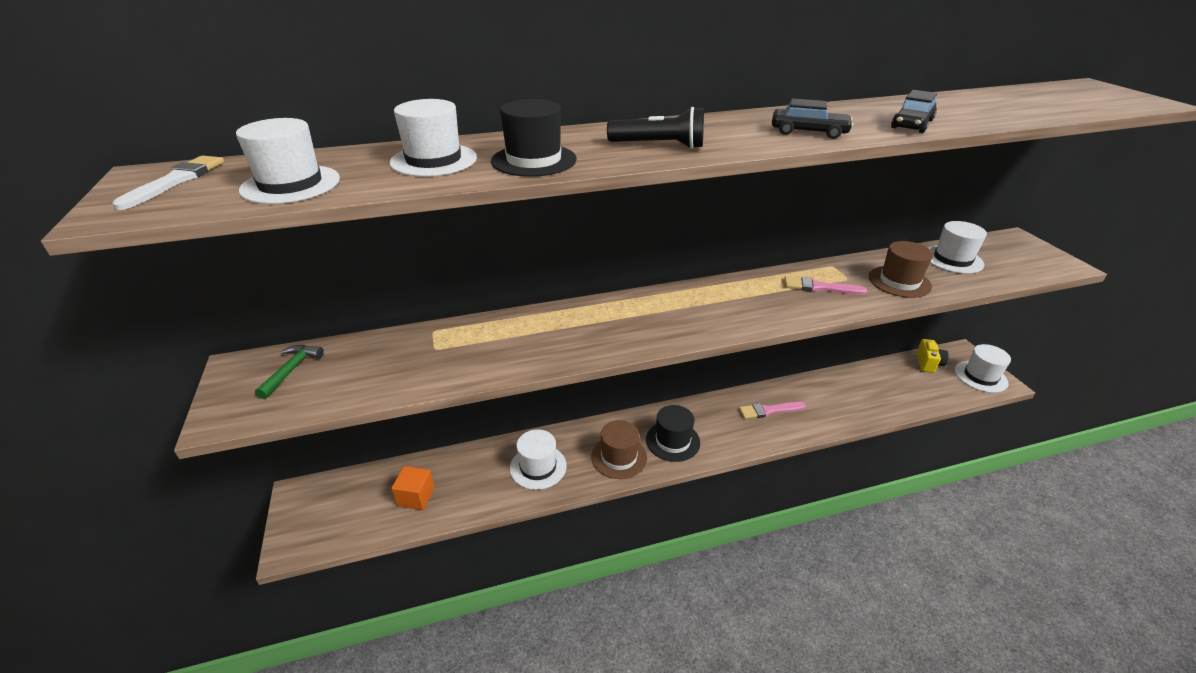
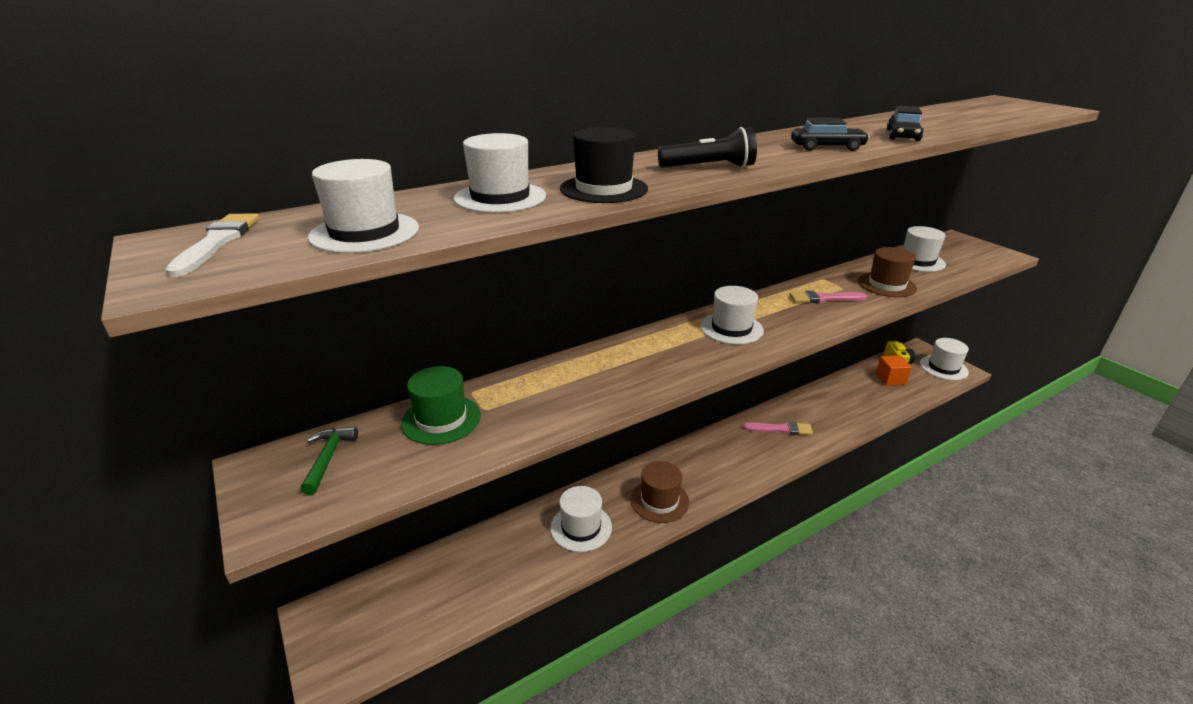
camera: 15 degrees left, 5 degrees down
orange cube [391,466,435,510] -> orange cube moved to [876,355,912,386]
black hat [646,405,700,462] -> none
pink brush [739,402,806,419] -> pink brush turned 150 degrees counterclockwise [743,422,813,435]
none -> green hat [401,366,481,445]
none -> white hat [700,286,764,345]

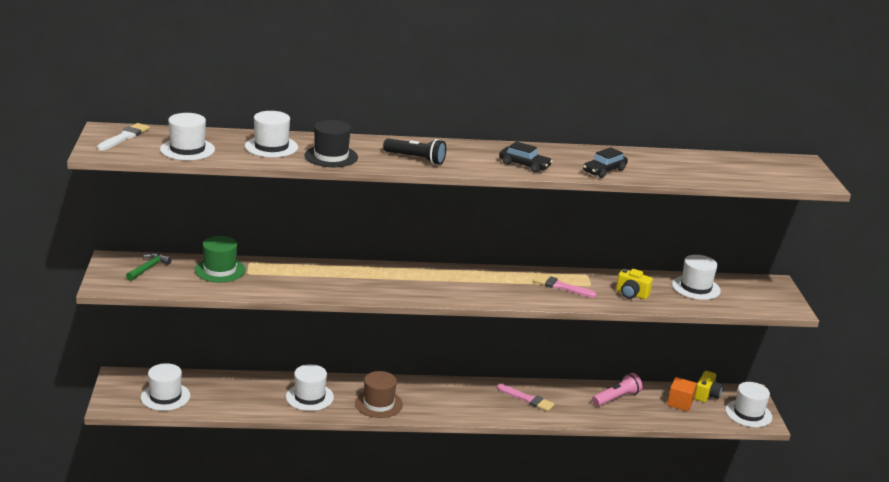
camera: 25 degrees right, 5 degrees down
white hat [700,286,764,345] -> white hat moved to [141,363,190,411]
brown hat [858,247,917,297] -> yellow camera [616,269,653,299]
none -> pink flashlight [592,373,642,407]

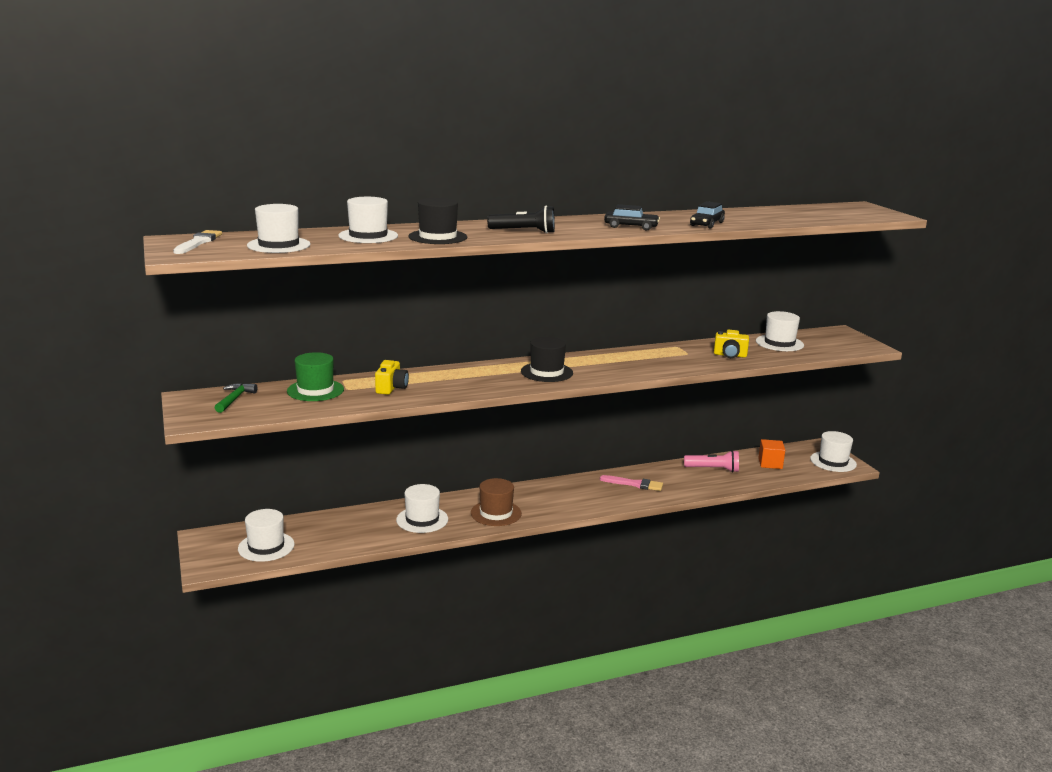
camera: 15 degrees left, 5 degrees down
pink brush [533,274,597,298] -> none
pink flashlight [592,373,642,407] -> pink flashlight turned 60 degrees clockwise [684,450,739,473]
yellow camera [694,371,723,402] -> yellow camera moved to [375,360,409,395]
none -> black hat [521,337,573,382]

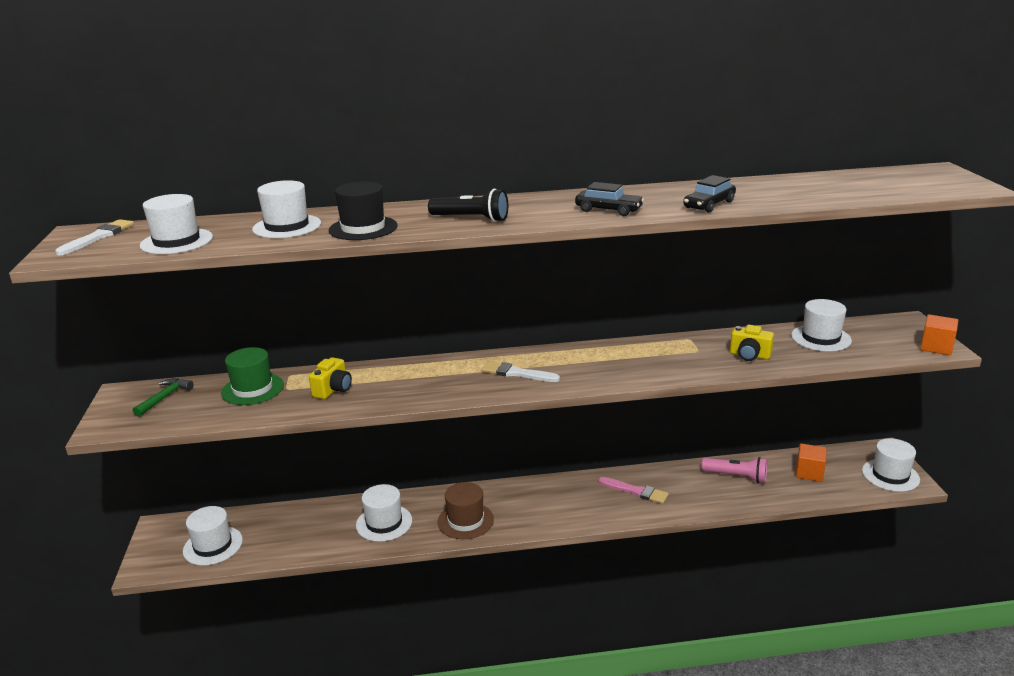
camera: 15 degrees right, 5 degrees up
black hat [521,337,573,382] -> white brush [482,361,560,382]
none -> orange cube [920,314,958,355]

